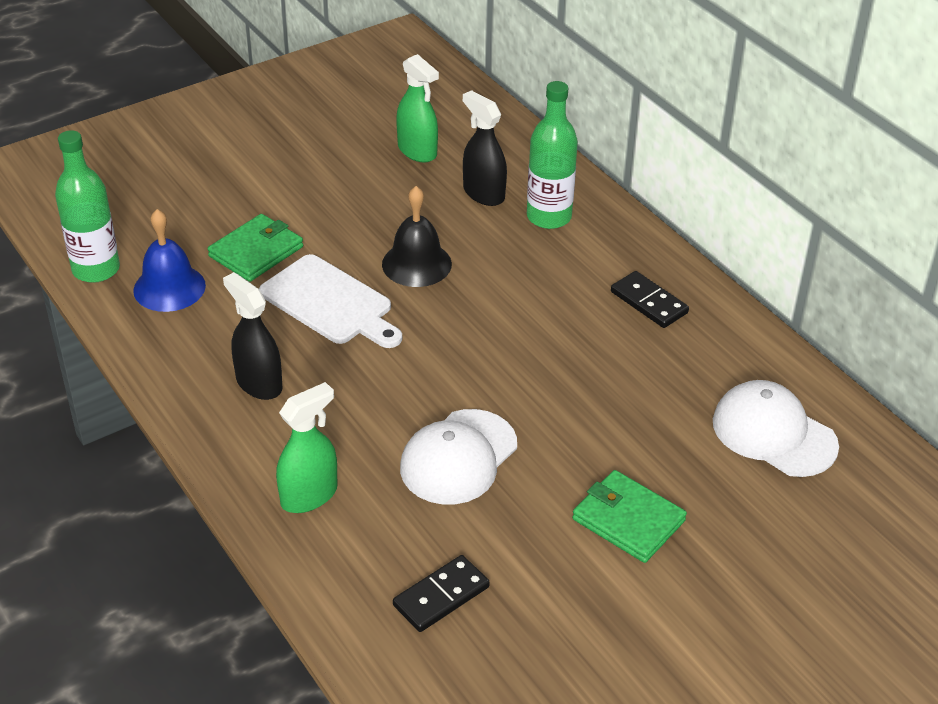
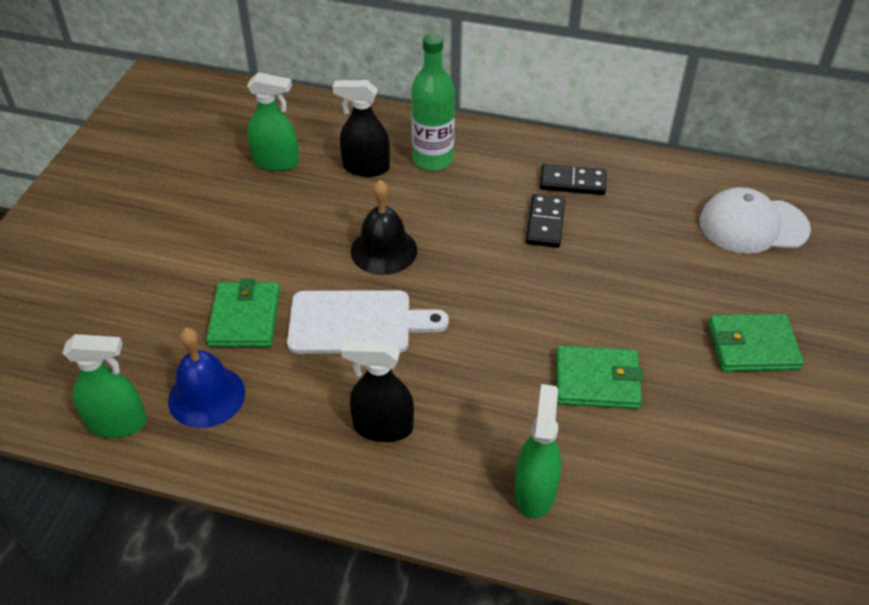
camera: 40 degrees left, 5 degrees up
green bottle [55,130,120,283] -> green spray bottle [62,334,147,438]
black domino [393,555,490,632] -> black domino moved to [526,194,565,248]
white cap [400,409,517,504] -> green wallet [556,346,643,409]

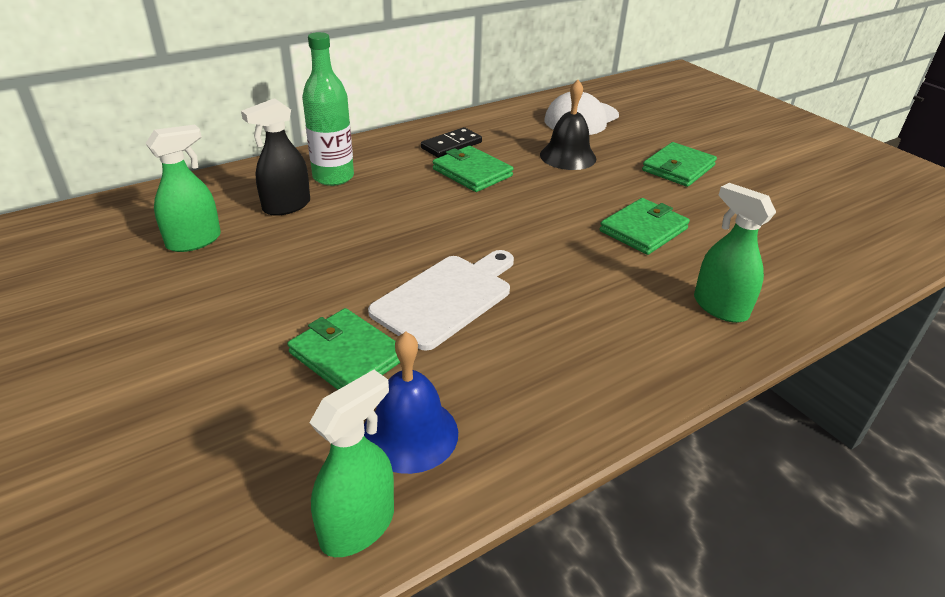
camera: 50 degrees left, 10 degrees down
black spray bottle [341,340,414,442] -> none
black bell [351,180,417,275] -> black bell moved to [540,80,596,170]
black domino [526,194,565,248] -> green wallet [433,146,513,192]

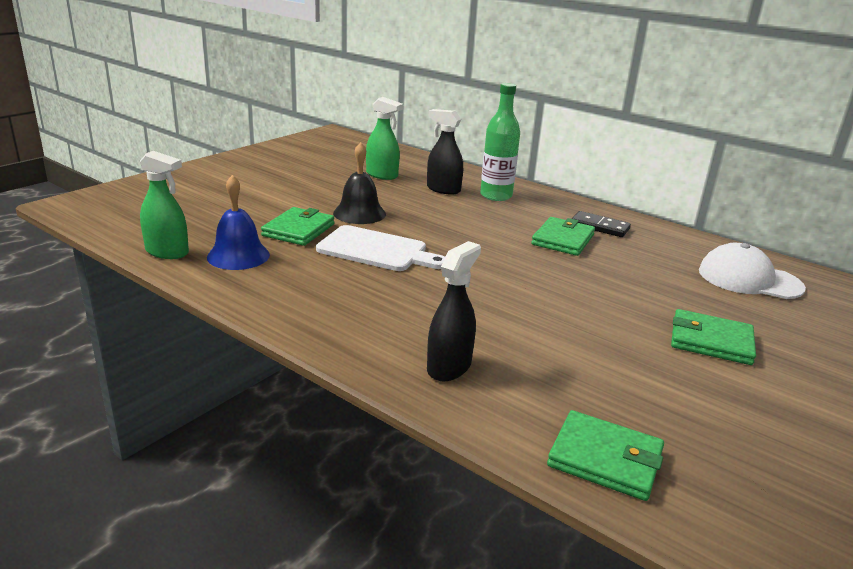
camera: 70 degrees right, 10 degrees down
black bell [540,80,596,170] -> black bell moved to [333,142,386,224]
green wallet [600,198,690,255] -> green wallet moved to [547,410,664,501]
green spray bottle [694,183,776,323] -> black spray bottle [427,241,481,381]

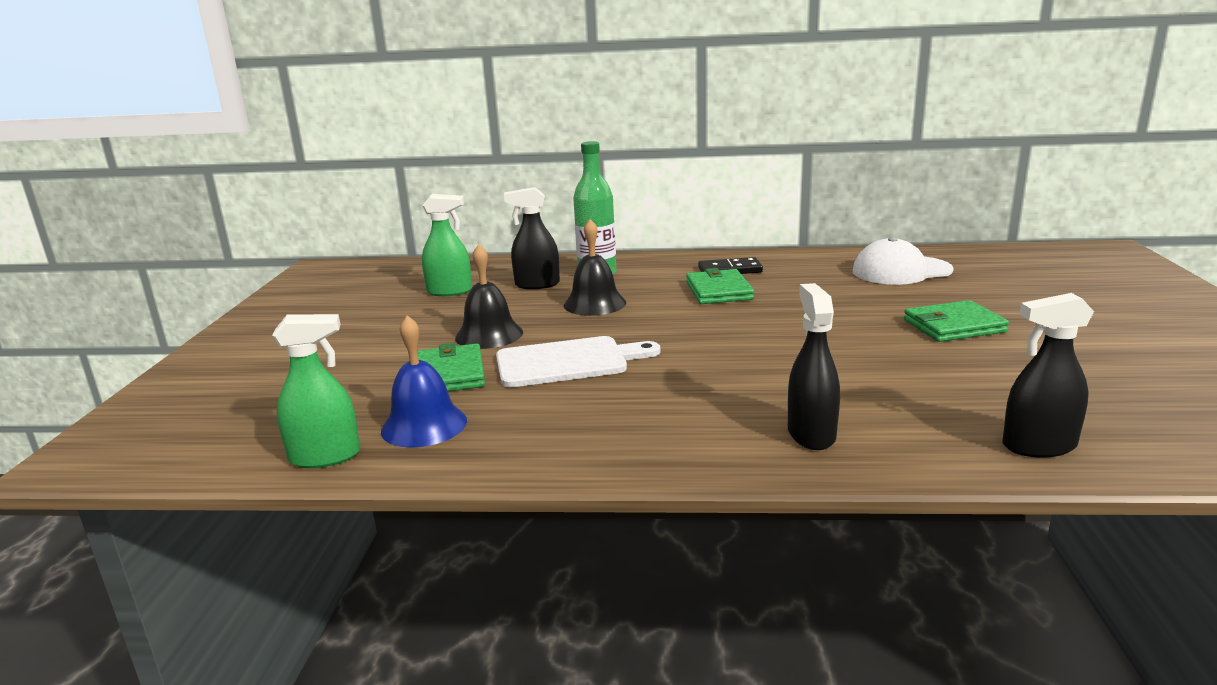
camera: 30 degrees left, 5 degrees down
green wallet [547,410,664,501] -> black spray bottle [1002,293,1094,458]
none -> black bell [564,219,626,316]

